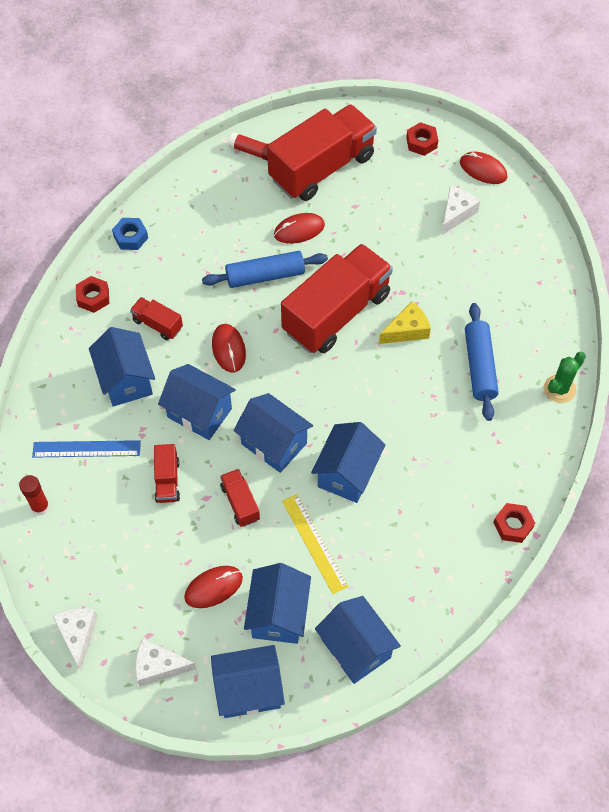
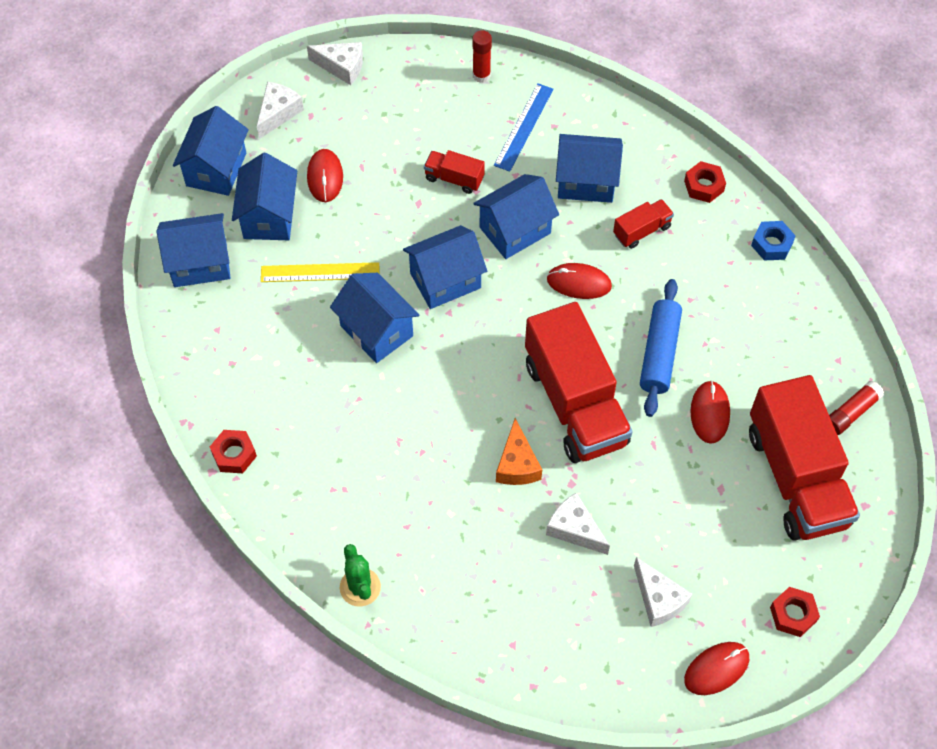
camera: 115 degrees right, 0 degrees up
red truck [220,469,260,527] -> none
blue house [244,563,311,644] -> blue house turned 60 degrees clockwise [232,153,297,240]
yellow cheese [379,301,431,344] -> orange cheese [496,418,542,485]
blue rolling pin [465,303,499,421] -> none
none -> white cheese [546,493,610,555]

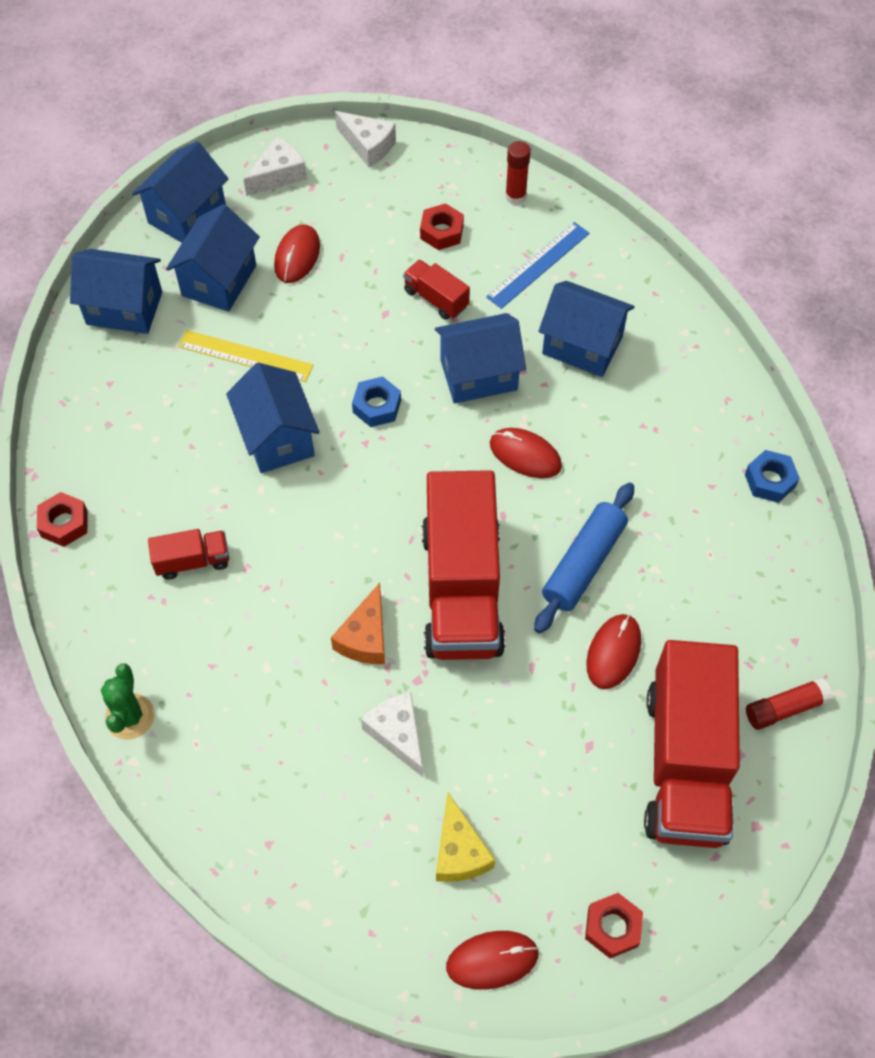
camera: 20 degrees right, 0 degrees up
blue house [403,225,487,309] -> blue nut [352,376,401,427]
red truck [613,199,674,249] -> red truck moved to [148,529,229,580]
white cheese [634,557,692,627] -> yellow cheese [436,793,495,882]
red nut [684,161,726,203] -> red nut moved to [420,203,464,250]

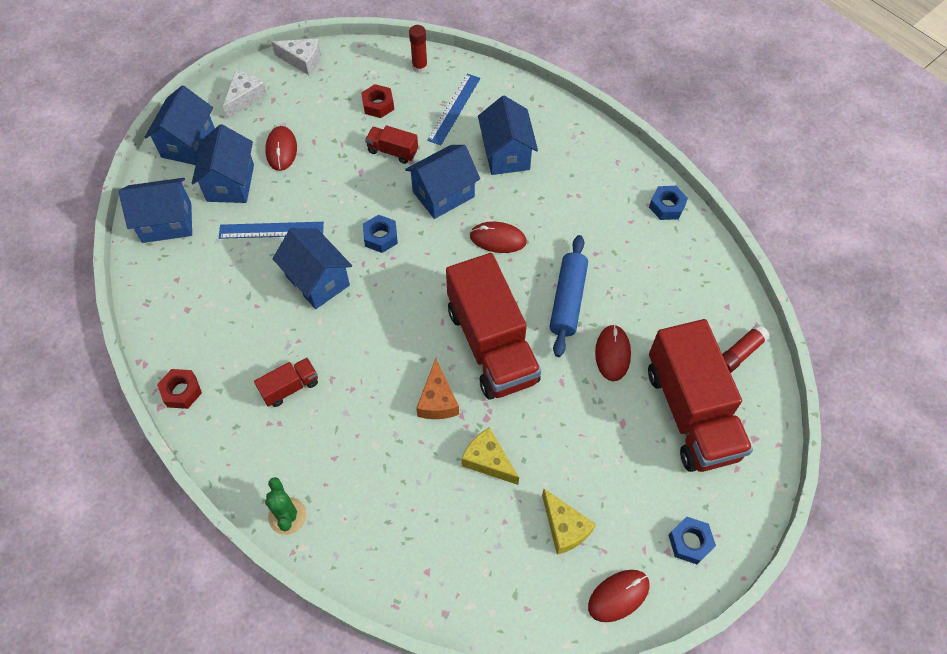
camera: 20 degrees left, 0 degrees up
yellow ruler [178,330,313,382] -> blue ruler [219,222,324,239]
white cheese [361,692,423,777] -> yellow cheese [461,427,519,485]
blue house [538,281,635,377] -> blue house turned 75 degrees clockwise [478,96,538,175]
red nut [585,893,643,958] -> blue nut [668,517,716,564]

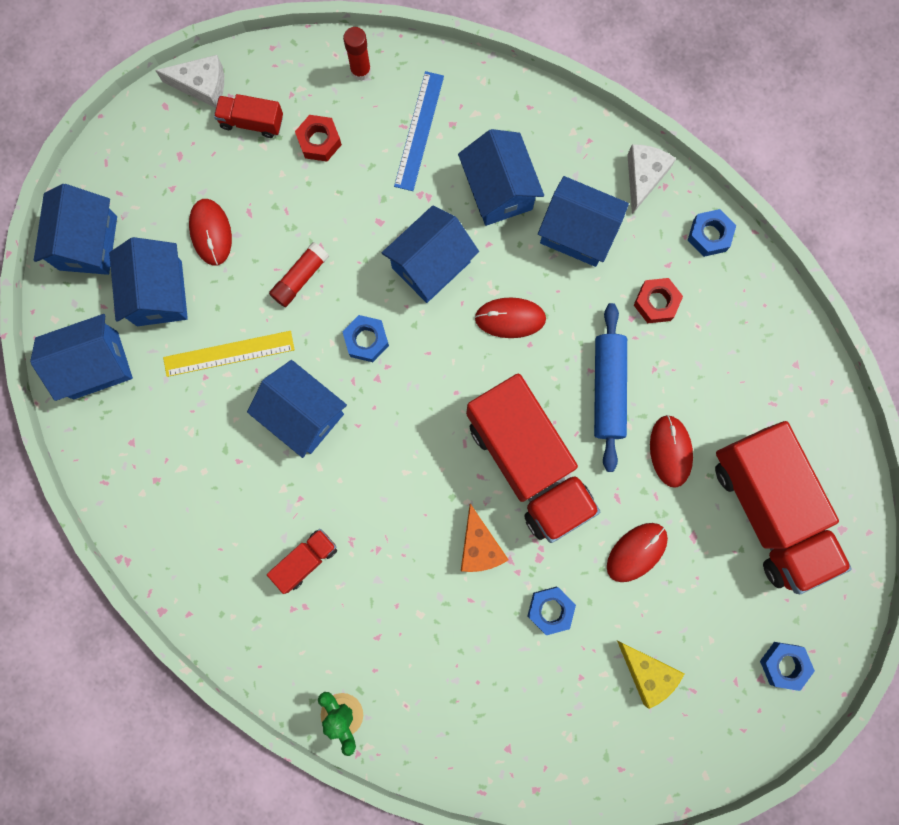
camera: 10 degrees left, 20 degrees up
red nut [157,369,202,409] -> red nut moved to [634,278,683,323]
blue ruler [219,222,324,239] -> yellow ruler [163,331,295,377]
white cheese [223,70,267,119] -> white cheese moved to [627,145,676,214]
red truck [365,125,418,164] -> red truck moved to [214,94,283,138]
yellow cheese [461,427,519,485] -> blue nut [527,587,576,635]
red mouse [588,570,650,622] -> red mouse moved to [607,523,668,582]
red glue stick [722,325,770,373] -> red glue stick moved to [269,242,329,307]
none -> blue house [538,176,629,267]

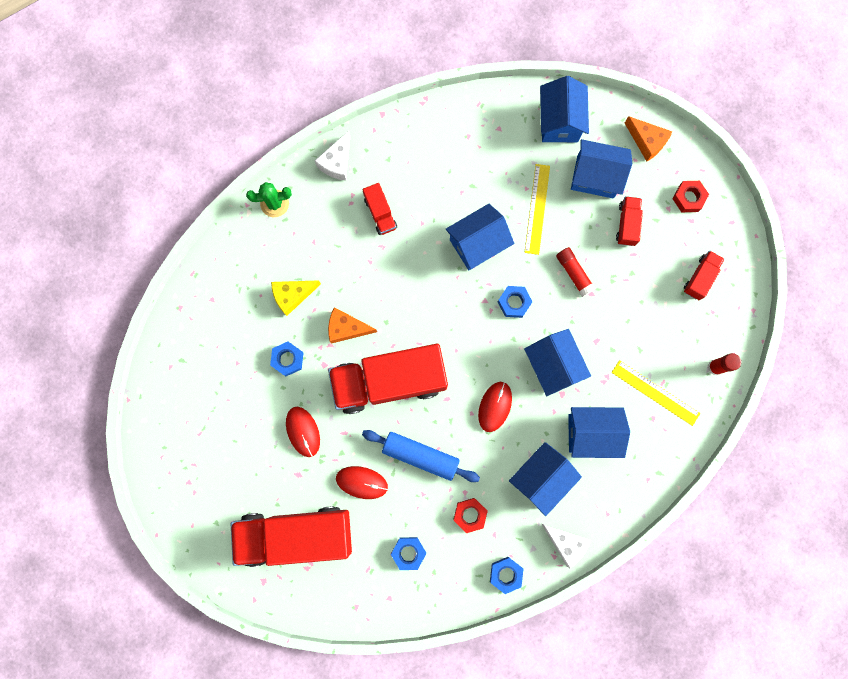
camera: 110 degrees right, 0 degrees up
blue house [34,184,117,275] -> orange cheese [625,116,672,161]
white cheese [155,55,224,108] -> white cheese moved to [315,131,350,181]
red mouse [189,199,232,265] -> red truck [616,196,643,246]
red nut [295,115,342,162] -> red nut moved to [673,181,709,212]
blue ruler [394,71,444,191] -> yellow ruler [611,360,700,426]
yellow cheese [617,640,684,709] -> yellow cheese moved to [271,280,321,316]
blue nut [760,642,815,691] -> blue nut moved to [391,537,426,570]

